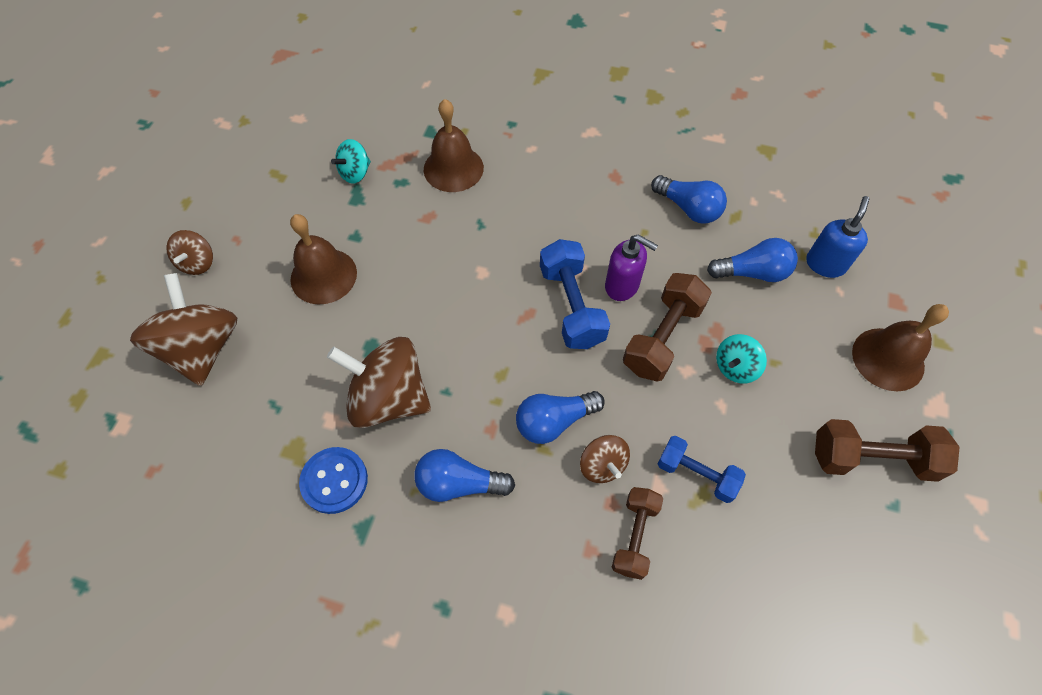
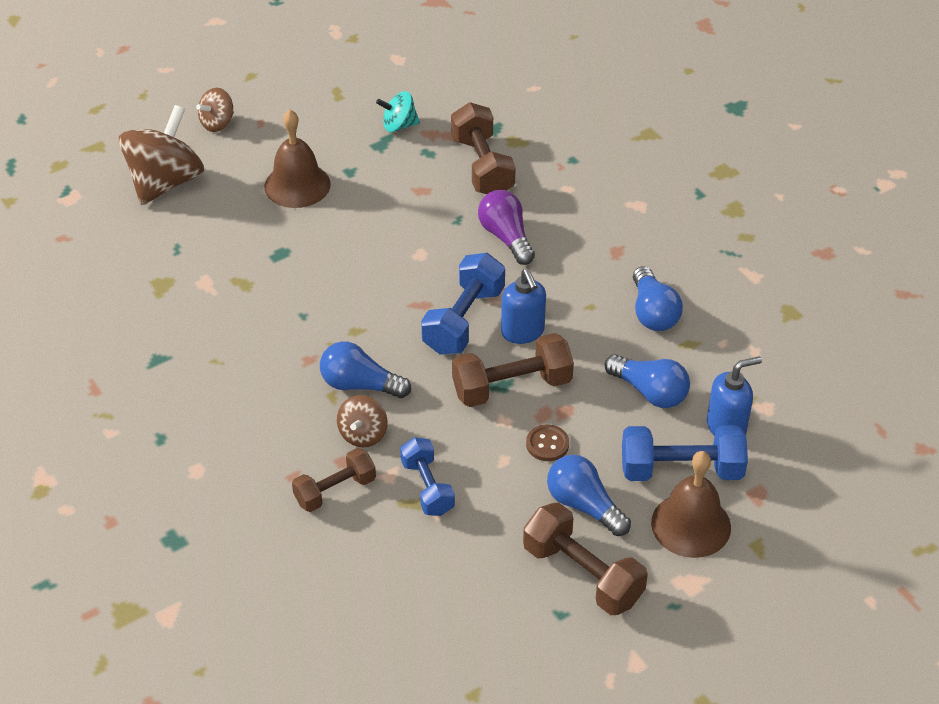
camera: 40 degrees right, 15 degrees down
blue button [299,447,368,514] -> none
brown spinning top [327,337,431,428] -> none
blue light bulb [414,449,515,502] -> blue light bulb moved to [547,455,631,536]
brown bell [424,99,484,192] -> brown dumbbell [451,102,516,194]
purple soap dispenser [605,234,658,301] -> blue soap dispenser [501,269,546,344]
turquoise spinning top [716,334,767,384] -> brown button [526,425,569,461]
none -> purple light bulb [478,190,535,265]
none -> blue dumbbell [622,425,748,481]

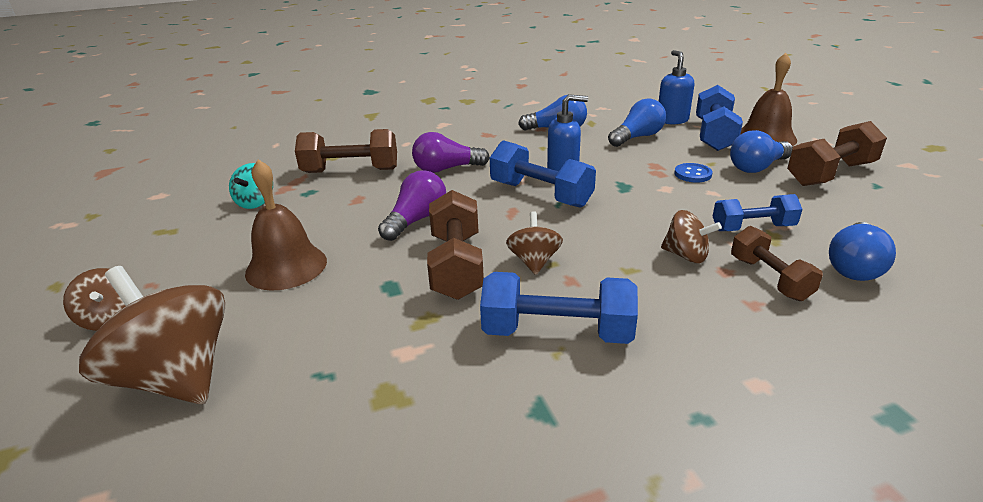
camera: 75 degrees left, 15 degrees down
blue light bulb [320,341,411,398] -> blue light bulb moved to [829,222,896,281]
brown dumbbell [452,333,574,407] -> brown dumbbell moved to [427,190,484,300]
brown button [526,425,569,461] -> blue button [674,163,712,182]
none -> purple light bulb [378,171,446,241]
none -> blue dumbbell [480,272,638,344]
none -> brown spinning top [506,211,563,275]

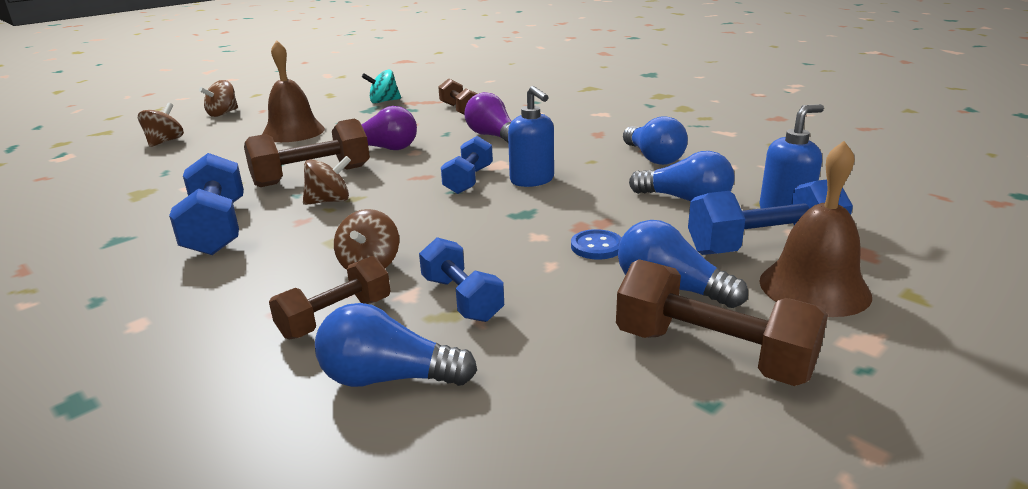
camera: 65 degrees right, 5 degrees down
brown spinning top [79,266,225,404] -> brown spinning top [138,103,184,147], size x0.52
brown dumbbell [295,129,397,173] -> brown dumbbell [438,78,477,115], size x0.66
blue dumbbell [490,140,596,208] -> blue dumbbell [441,136,493,194], size x0.66

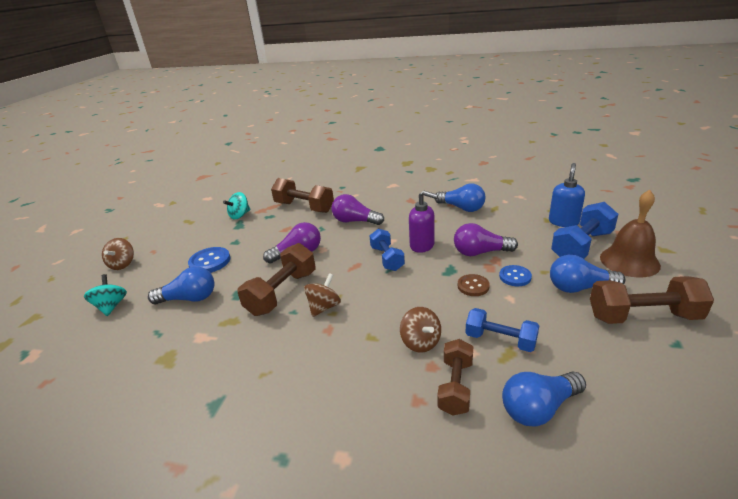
camera: 30 degrees left, 5 degrees up
brown spinning top [138,103,184,147] -> turquoise spinning top [84,274,127,316]
blue dumbbell [169,153,244,255] -> none
brown bell [262,40,325,142] -> blue button [188,247,230,273]
brown dumbbell [438,78,477,115] -> brown dumbbell [271,178,334,213], size x1.51
blue soap dispenser [508,86,554,187] -> purple soap dispenser [409,190,438,253]
blue light bulb [629,151,735,202] -> blue light bulb moved to [148,266,215,304]
none -> purple light bulb [454,223,518,256]
none -> brown button [458,274,490,296]

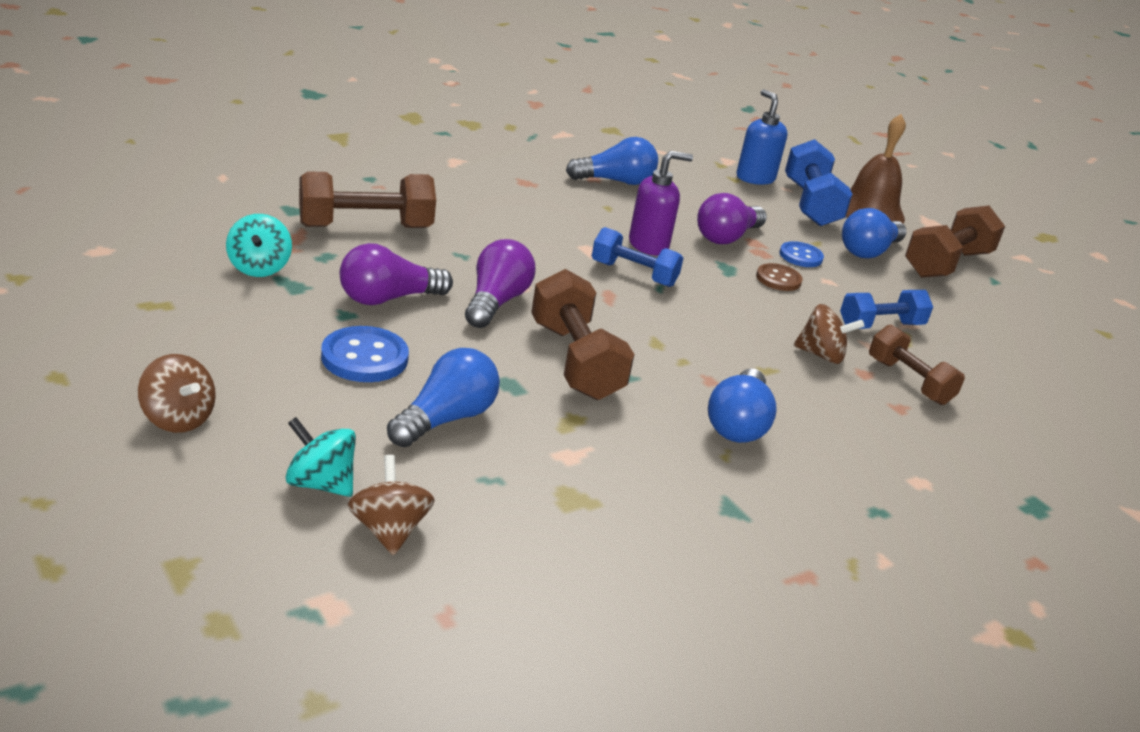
camera: 55 degrees left, 0 degrees up
brown spinning top [304,273,341,317] -> brown spinning top moved to [348,455,435,555]
purple light bulb [332,194,384,225] -> purple light bulb moved to [340,243,453,305]
blue light bulb [502,371,586,427] -> blue light bulb moved to [708,369,777,443]

